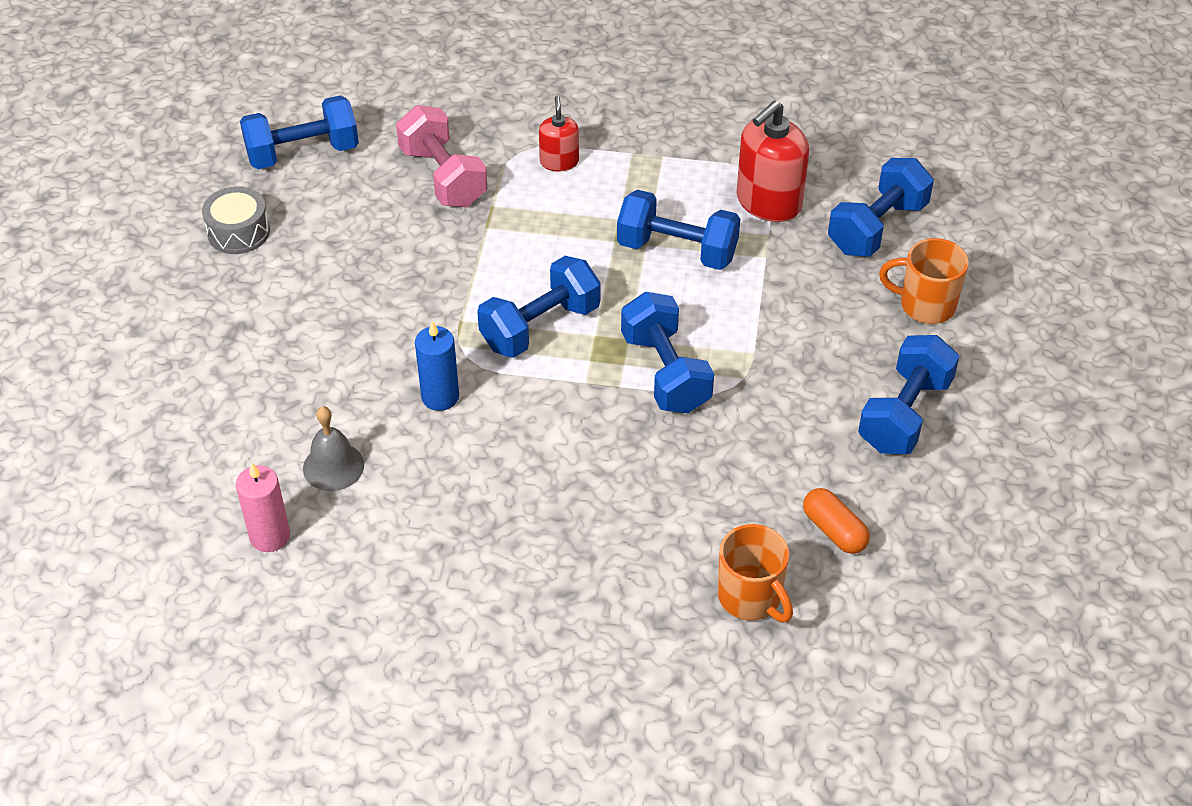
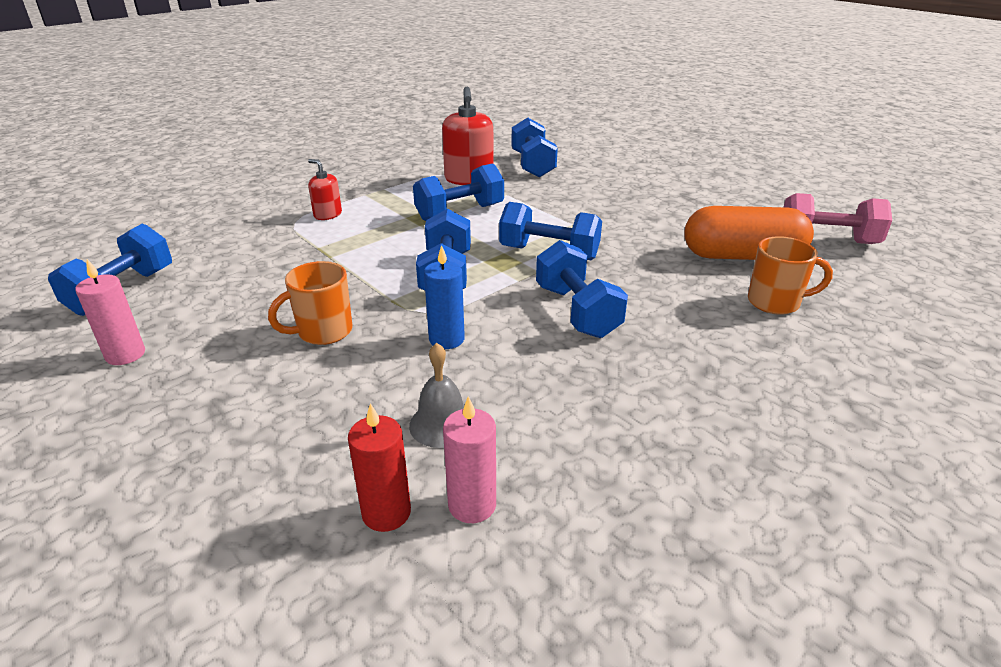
camera: 50 degrees left, 15 degrees down
grey drum [202,186,270,254] -> pink candle [75,259,145,365]
pink dumbbell [396,105,487,207] -> pink dumbbell moved to [784,193,892,244]
orange capsule [803,488,870,554] -> orange capsule [684,206,814,260], size x2.05
blue dumbbell [858,335,960,454] -> blue dumbbell moved to [536,240,628,338]
orange mug [879,238,969,324] -> orange mug moved to [268,261,353,345]
none -> red candle [348,403,411,532]

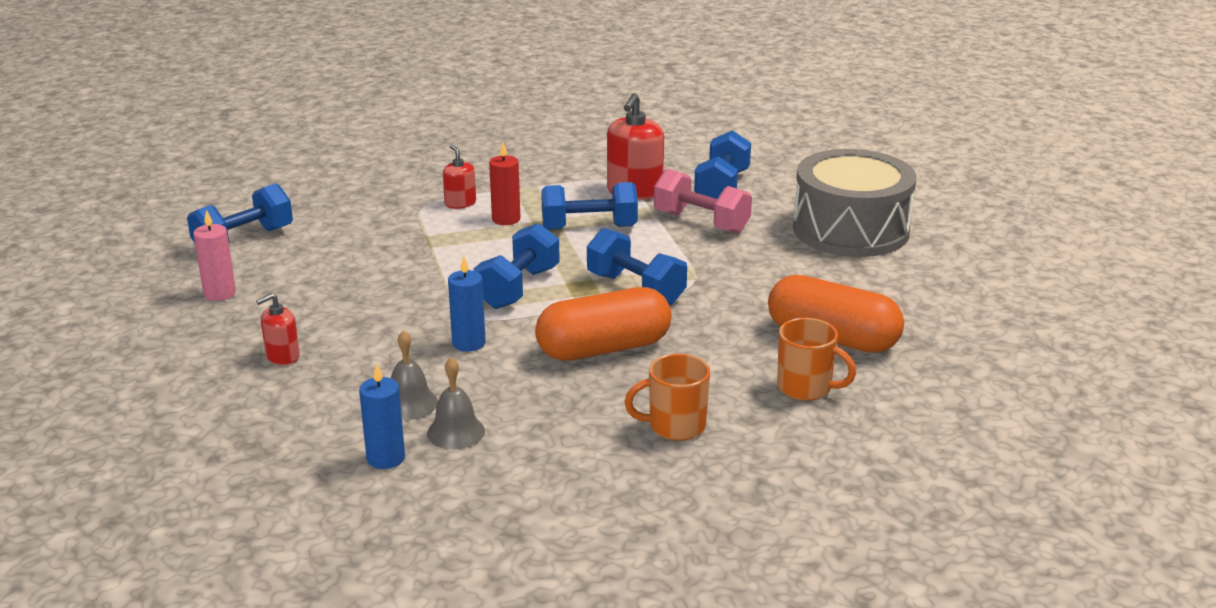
camera: 25 degrees right, 5 degrees down
orange mug [268,261,353,345] -> orange mug moved to [624,354,710,441]
red candle [348,403,411,532] -> red candle moved to [489,142,521,225]
pink candle [443,396,496,523] -> blue candle [359,363,405,469]
blue dumbbell [536,240,628,338] -> orange capsule [535,287,672,361]
pink dumbbell [784,193,892,244] -> pink dumbbell moved to [654,169,752,234]
none -> red soap dispenser [256,293,300,365]
none -> grey bell [427,357,485,449]
none -> grey drum [793,149,917,257]

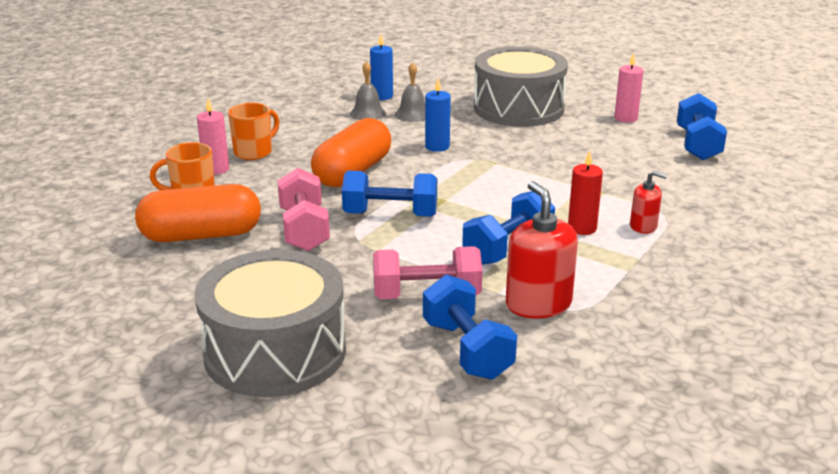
camera: 140 degrees right, 0 degrees up
red soap dispenser [256,293,300,365] -> grey drum [474,46,568,127]
blue dumbbell [473,223,560,309] -> none
none -> pink candle [197,98,229,175]
none -> pink dumbbell [277,168,330,251]

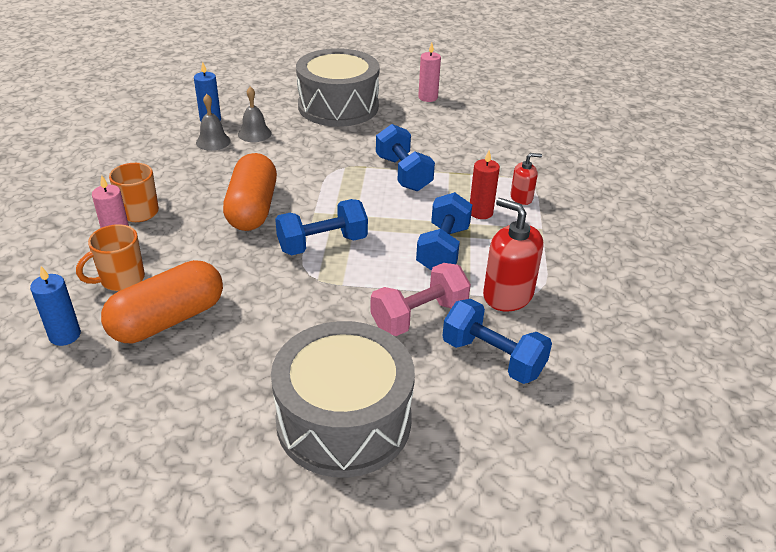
camera: 30 degrees left, 10 degrees up
pink dumbbell [277,168,330,251] -> none
blue candle [425,79,451,152] -> blue candle moved to [30,266,81,346]
blue dumbbell [677,93,727,160] -> blue dumbbell moved to [376,124,435,191]

